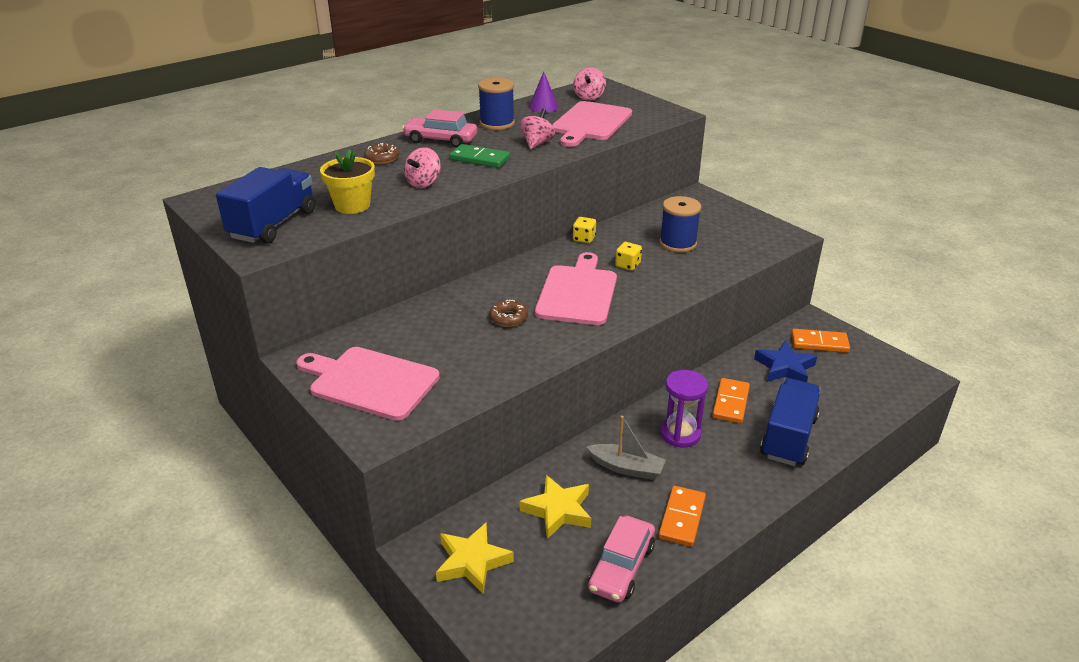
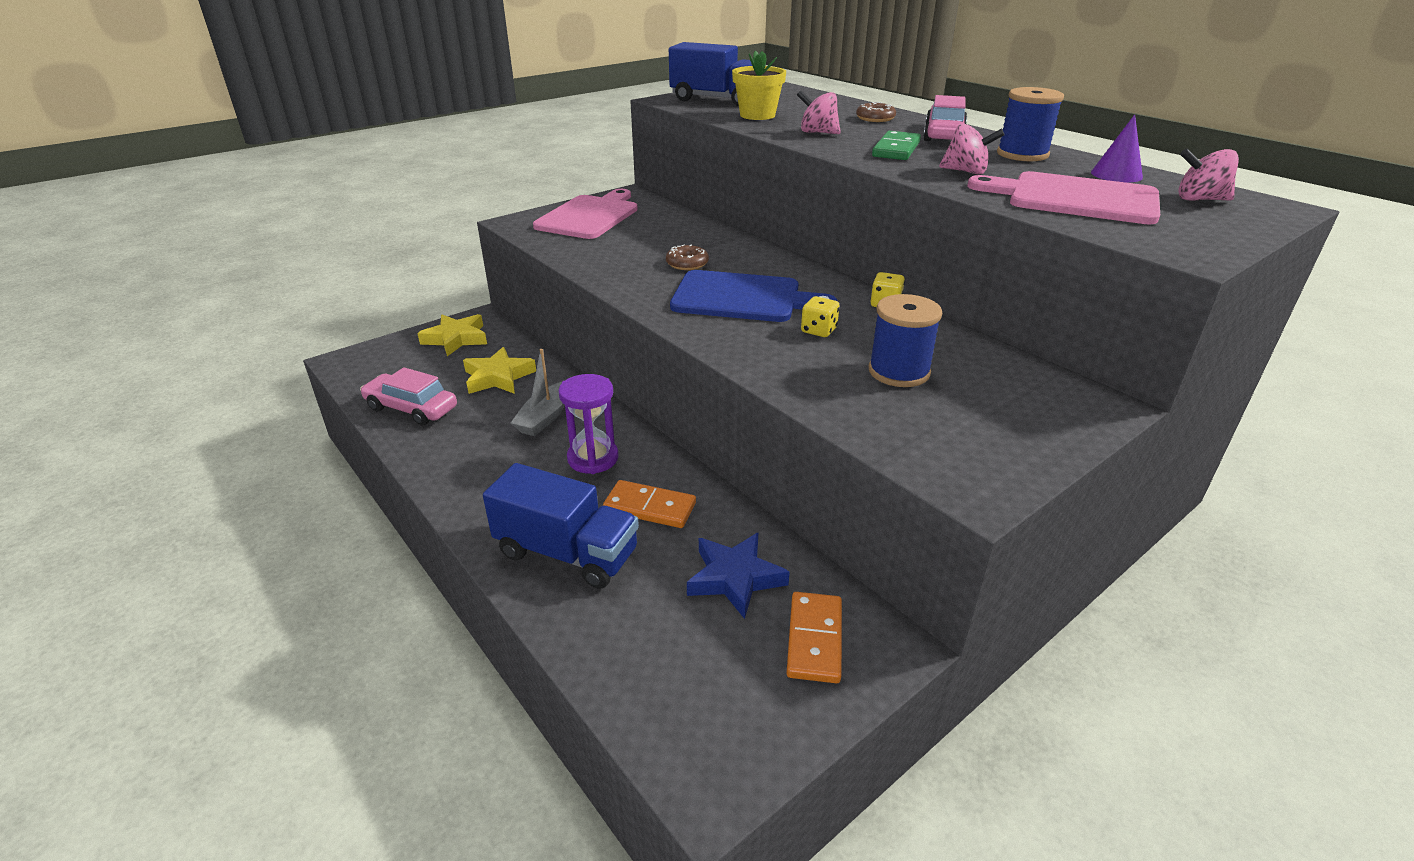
camera: 90 degrees right, 0 degrees up
pink cutting board [535,252,617,325] -> blue cutting board [670,270,837,322]
orange domino [658,486,706,547] -> none

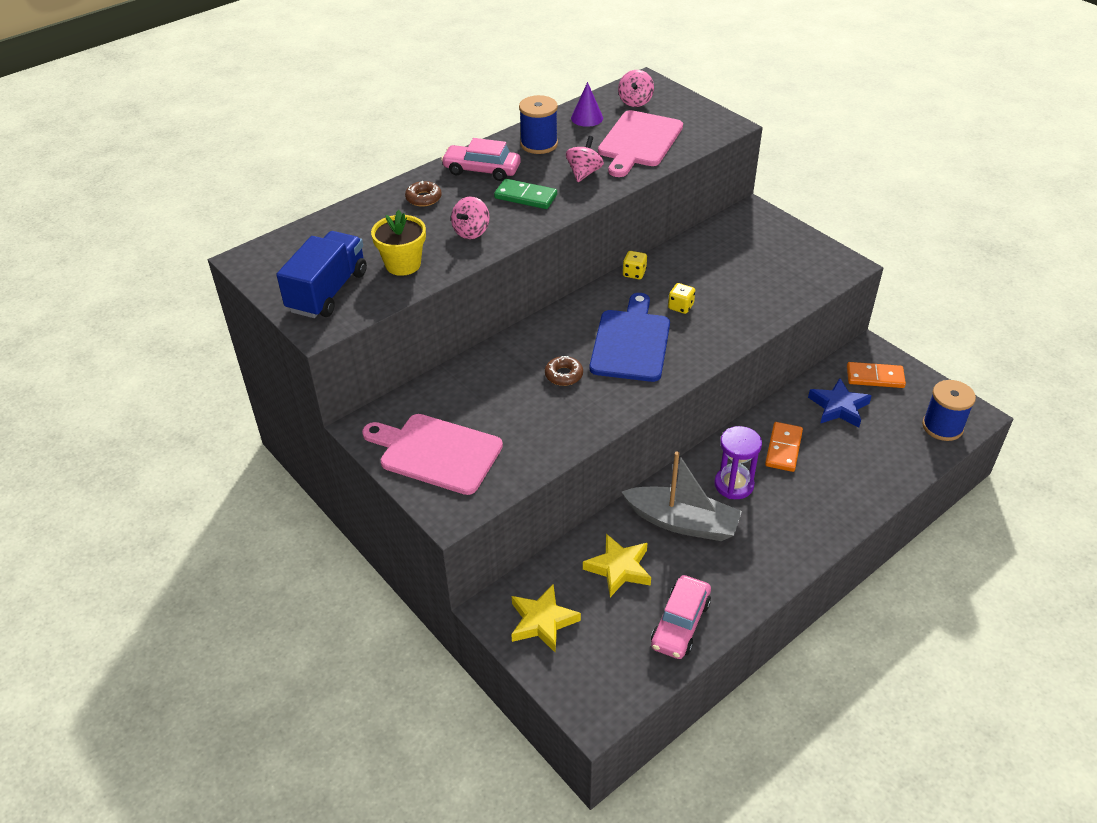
camera: 90 degrees left, 10 degrees up
blue truck [483,463,639,589] -> none
grey boat [511,349,564,436] -> grey boat [622,451,742,541], size x1.56
blue spool [869,294,942,387] -> blue spool moved to [922,380,976,441]

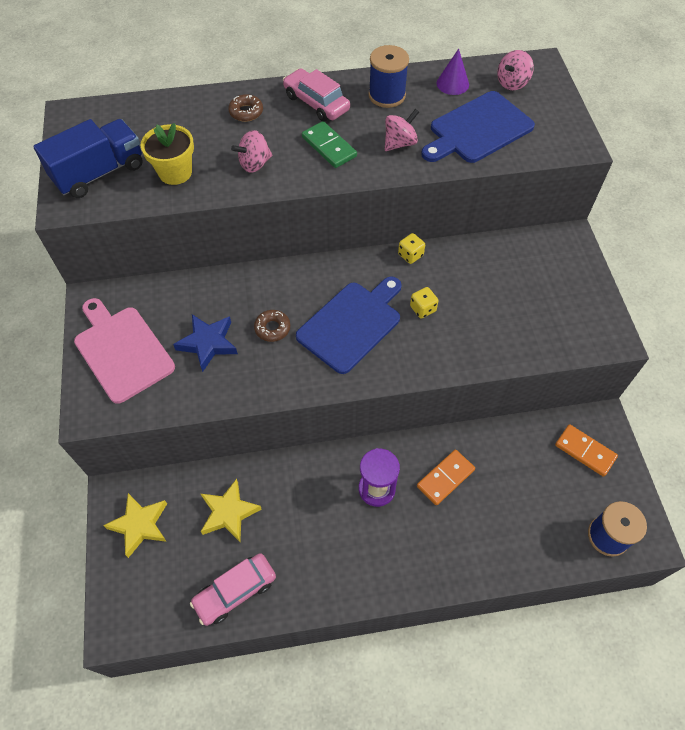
camera: 30 degrees right, 15 degrees up
pink cutting board [598,110,683,177] -> blue cutting board [421,91,535,163]
grey boat [622,451,742,541] -> none
blue star [808,378,871,427] -> blue star moved to [173,314,238,372]

